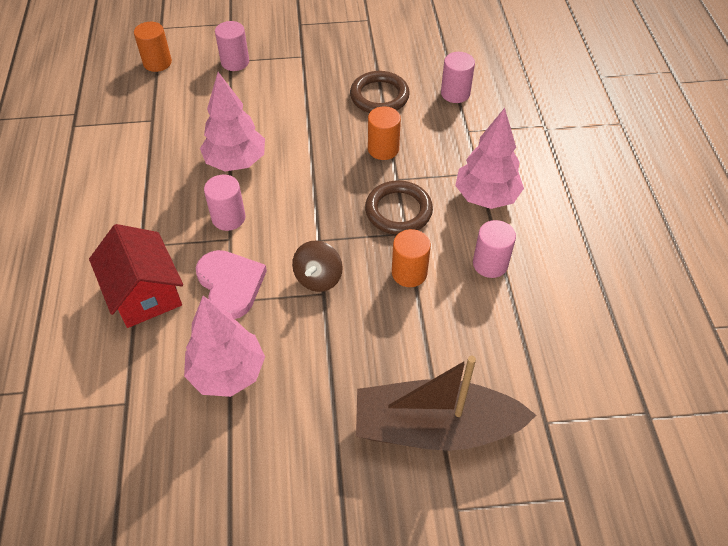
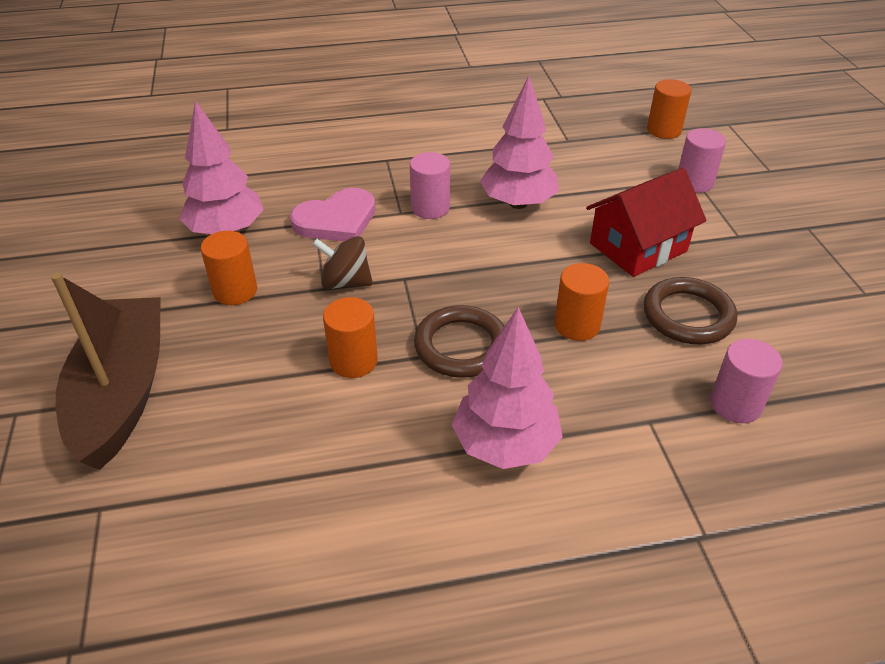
camera: 85 degrees right, 10 degrees down
red house [89,224,183,328] -> red house moved to [586,168,707,277]
pink cylinder [473,220,516,278] -> none
none -> orange cylinder [201,231,257,305]

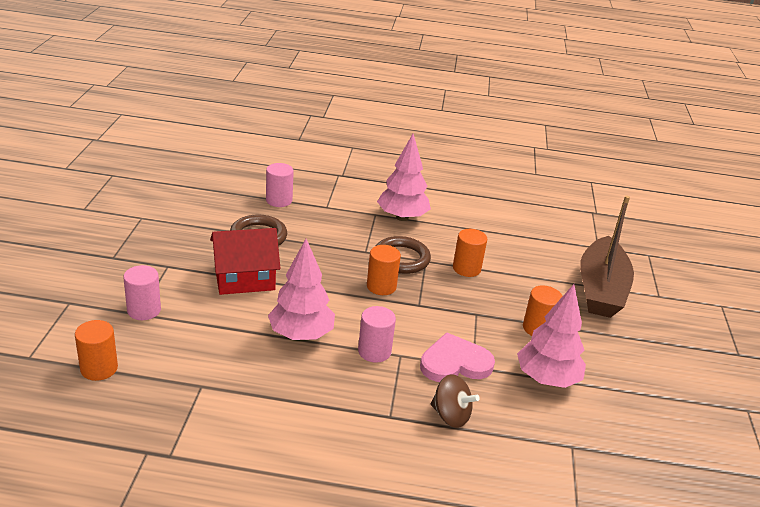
camera: 165 degrees left, 10 degrees down
brown spinning top [312,236,373,289] -> brown spinning top moved to [430,374,480,428]
orange cylinder [554,263,609,341] -> orange cylinder moved to [367,245,401,295]

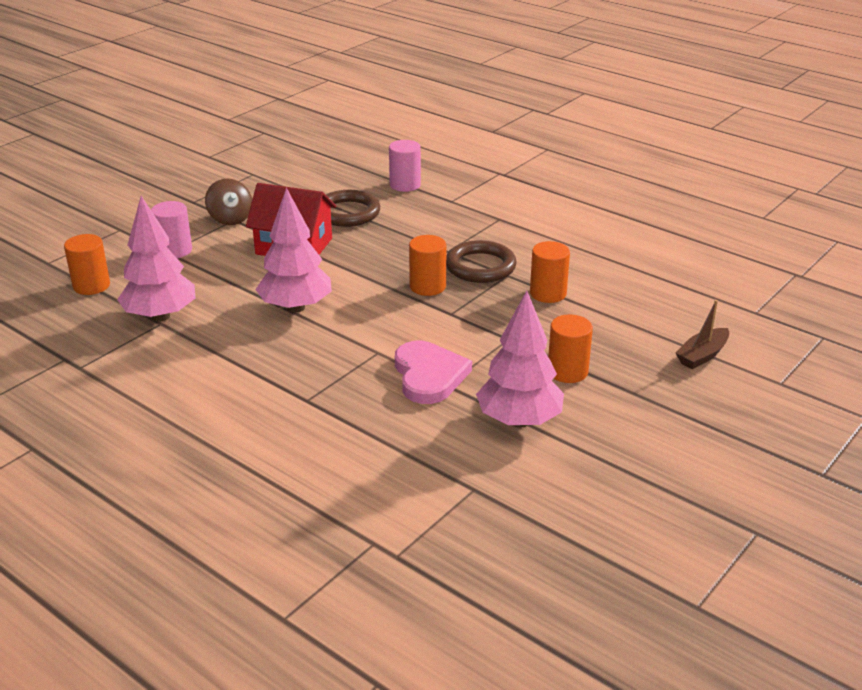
camera: 35 degrees right, 0 degrees up
pink cylinder [358,306,396,363] -> none
pink tree [377,134,431,221] -> pink tree moved to [117,196,195,321]
pink heart [420,332,495,382] -> pink heart turned 60 degrees clockwise [395,341,472,404]
brown spinning top [430,374,480,428] -> brown spinning top moved to [205,179,252,225]
brown boat [580,195,634,318] -> brown boat [676,300,729,369], size x0.44

